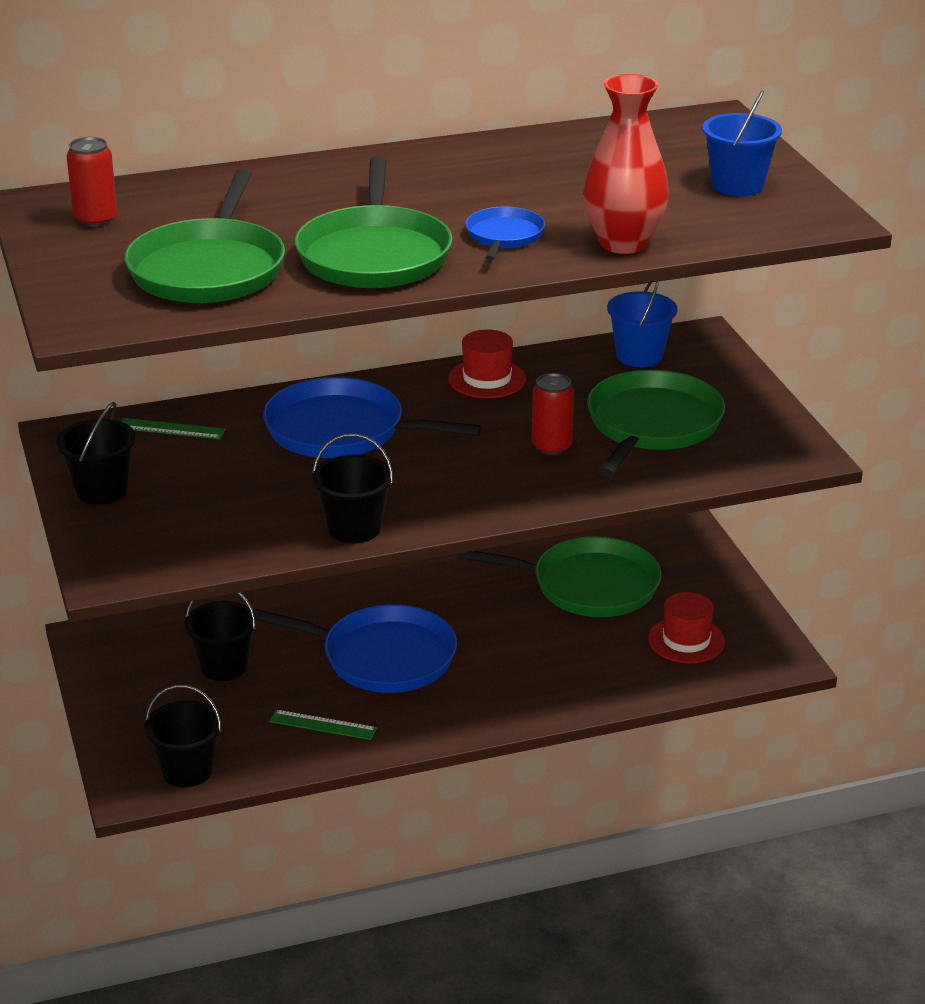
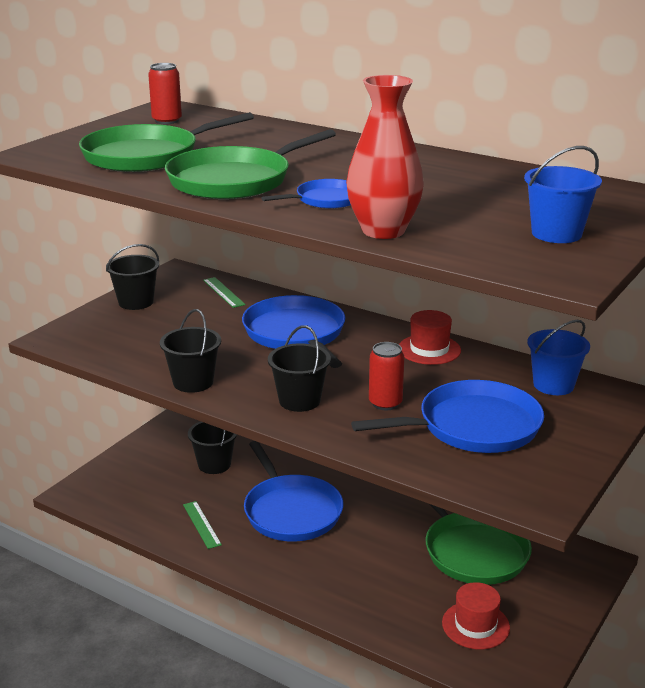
camera: 50 degrees right, 5 degrees down
black bucket [144,685,222,787] -> black bucket moved to [268,325,331,412]
green pan [587,370,725,477] -> blue pan [351,380,544,453]

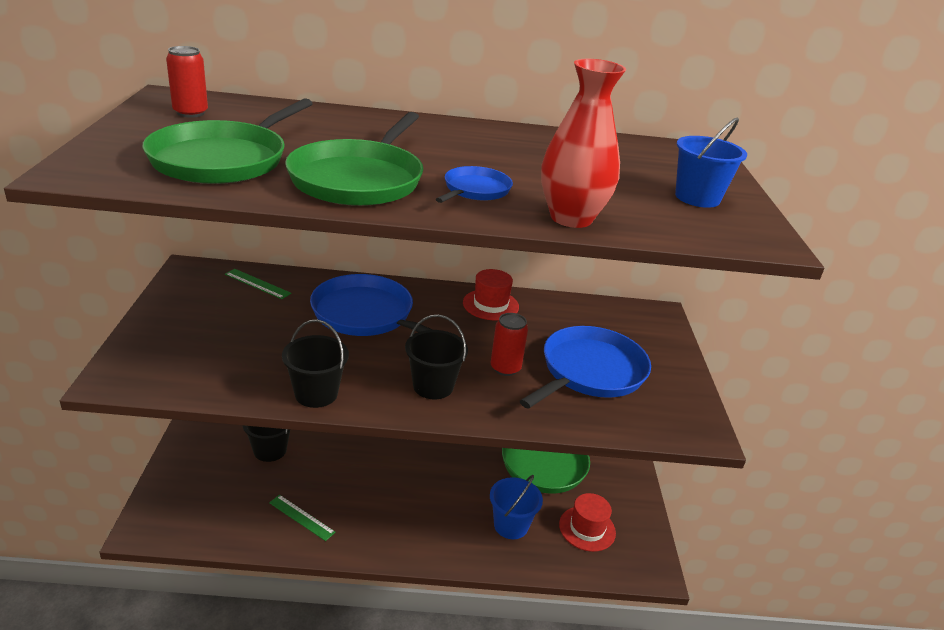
camera: 35 degrees left, 5 degrees up
black bucket [106,244,159,310] -> none
blue pan [244,441,343,542] -> none
blue bucket [527,320,590,395] -> blue bucket moved to [490,475,543,539]

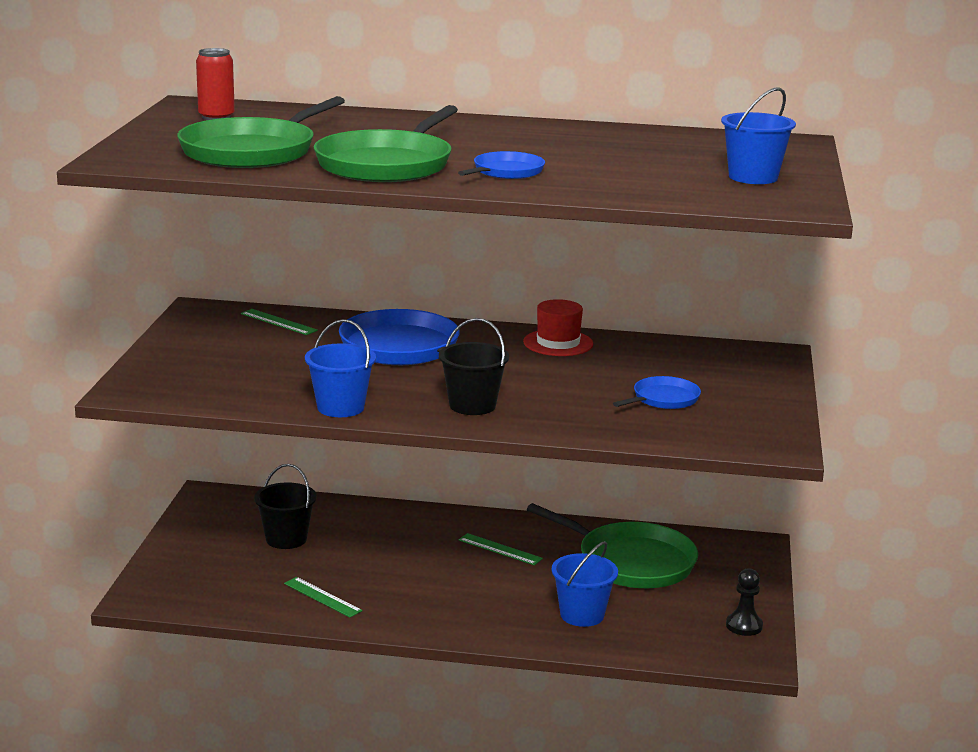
camera: 10 degrees right, 10 degrees down
black bucket [282,320,349,408] -> blue bucket [305,319,376,417]
red can [491,313,528,376] -> none
blue pan [520,326,651,409] -> blue pan [613,376,701,409], size x0.52
red vase [541,59,626,228] -> none
red hat [559,493,616,552] -> none
none -> green ruler [459,533,543,565]
none -> black pawn [726,568,763,636]

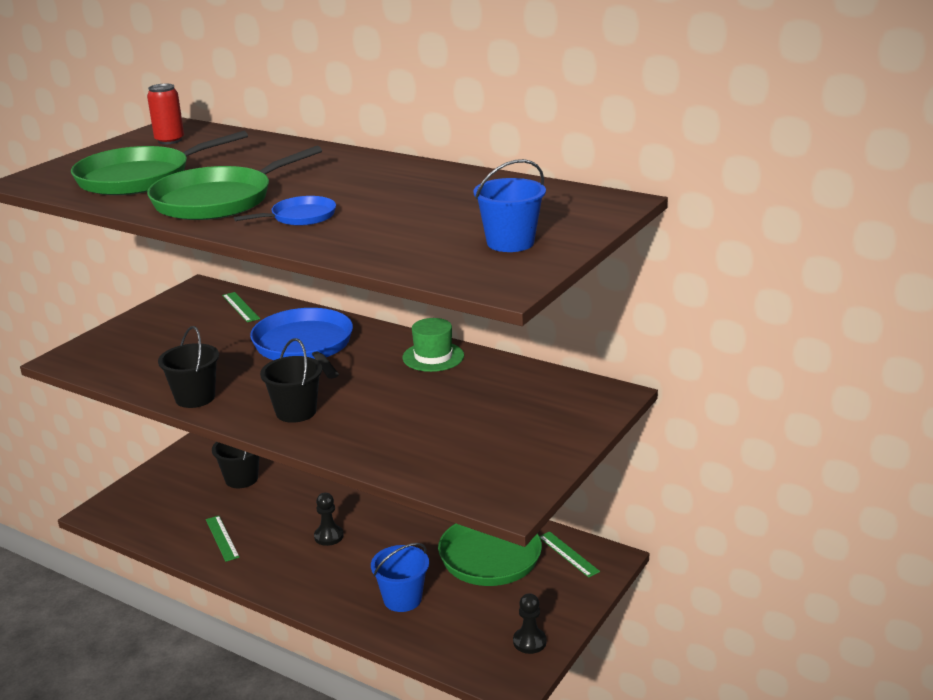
camera: 25 degrees right, 5 degrees up
blue bucket [305,319,376,417] -> black bucket [158,326,219,408]
green ruler [459,533,543,565] -> green ruler moved to [539,531,600,577]
red hat [523,299,593,356] -> green hat [403,318,464,372]
blue pan [613,376,701,409] -> none
none -> black pawn [314,493,344,546]

